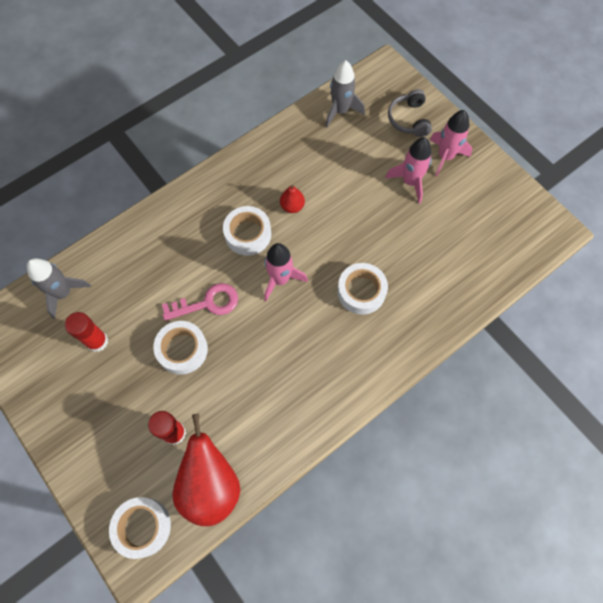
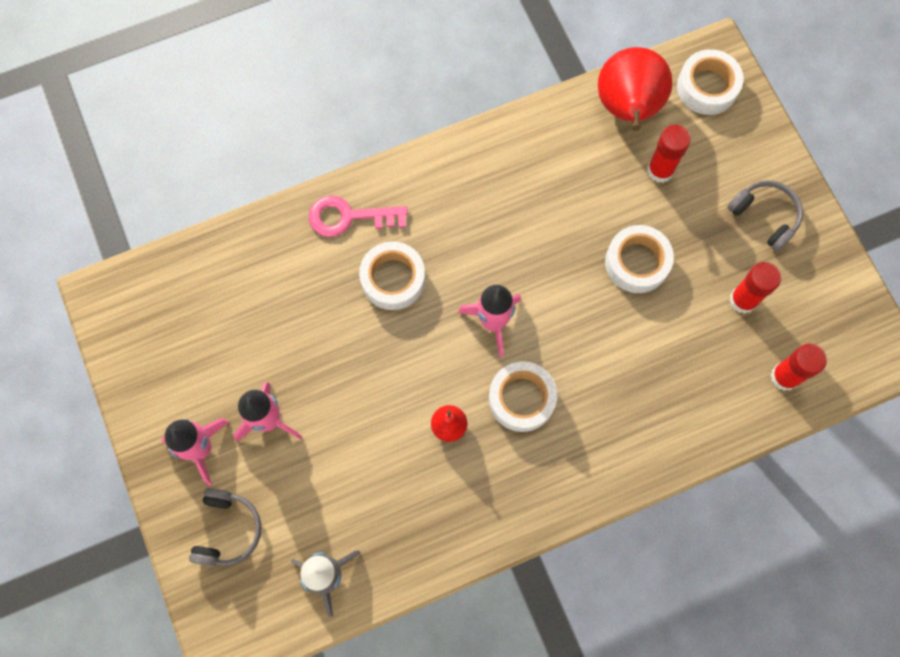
camera: 165 degrees left, 5 degrees up
grey rocket [27,258,91,319] -> red glue stick [771,343,827,391]
pink key [162,283,238,321] -> pink key moved to [308,196,408,237]
none -> grey headphones [727,180,803,251]

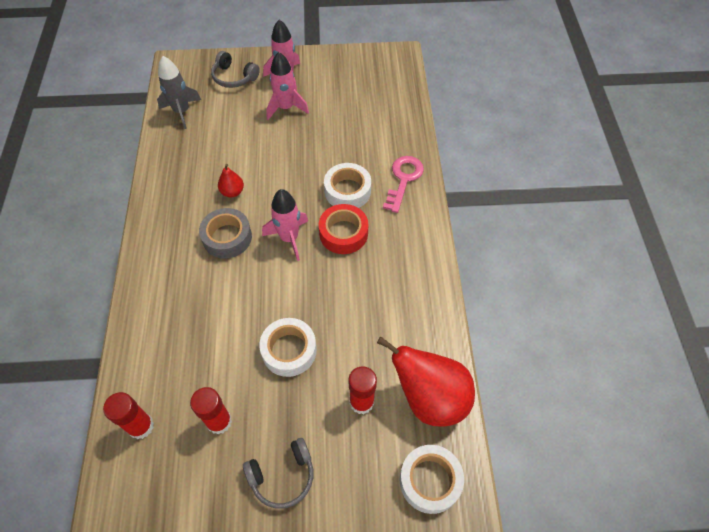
camera: 110 degrees right, 15 degrees down
white tape [489,361,557,432] -> grey tape [199,208,252,259]
none -> red tape [319,204,368,254]

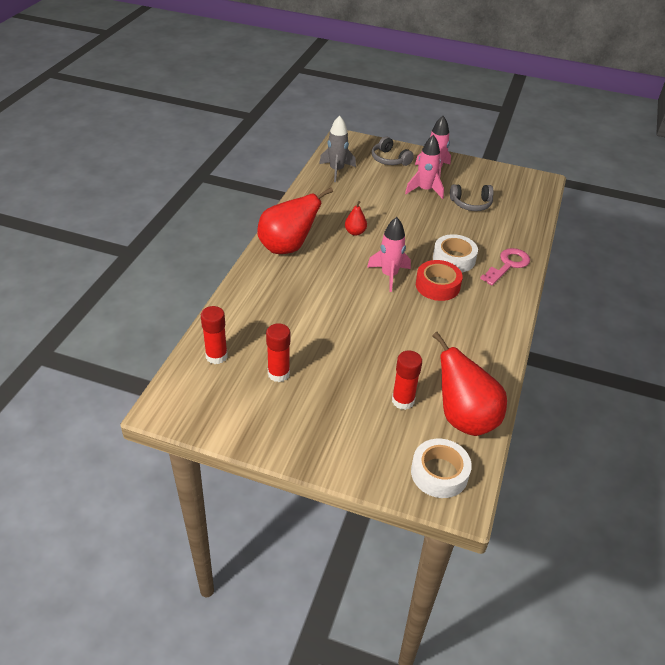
camera: 20 degrees right, 15 degrees down
grey tape [199,208,252,259] -> none
grey headphones [243,438,313,509] -> grey headphones moved to [450,184,494,211]
white tape [259,318,317,377] -> none
none -> red pear [257,187,333,254]

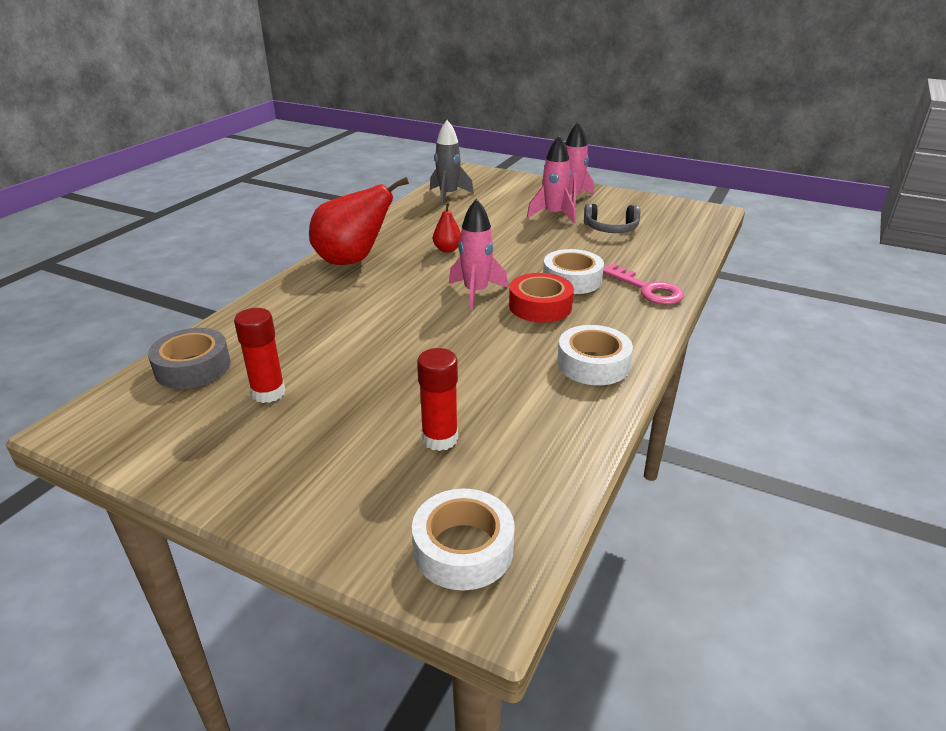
camera: 10 degrees right, 10 degrees down
red glue stick [201,306,228,364] -> grey tape [148,328,231,389]
grey headphones [372,136,414,166] -> none
red pear [432,332,507,436] -> none
pink key [480,248,530,286] -> pink key turned 90 degrees clockwise [603,263,684,305]
none -> white tape [557,325,633,385]

